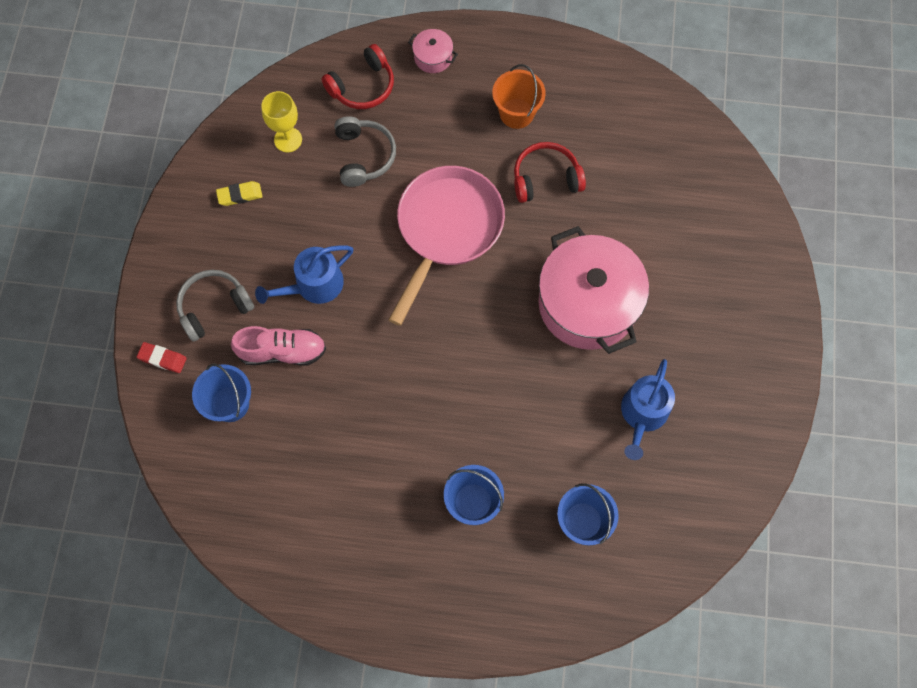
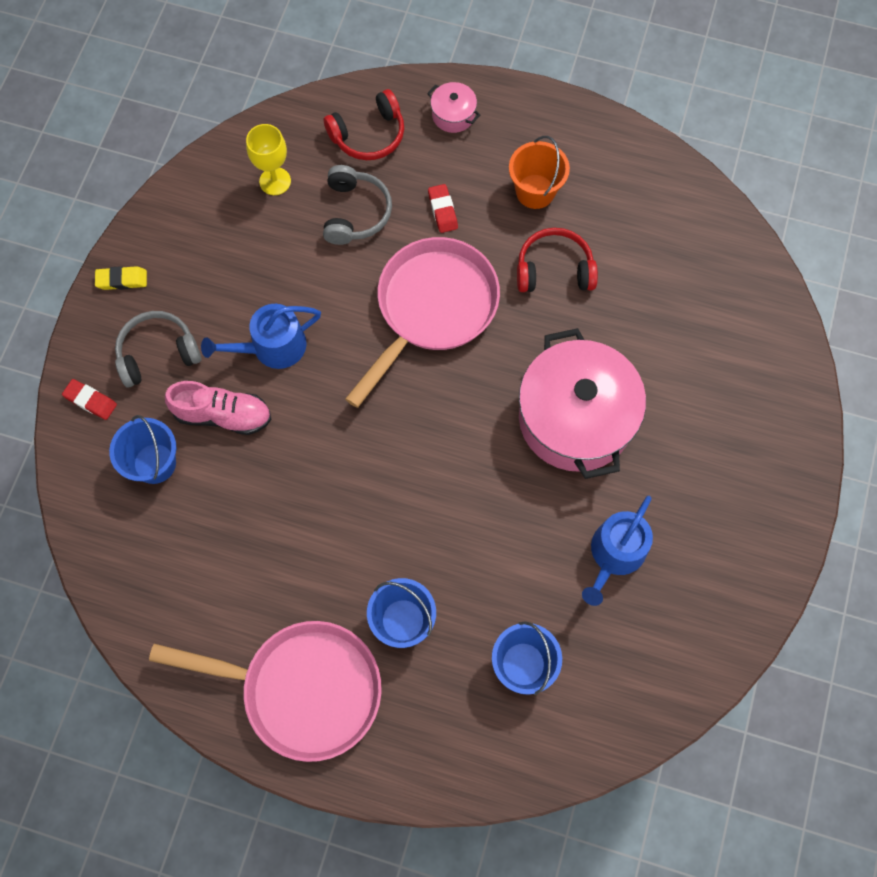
camera: 10 degrees right, 0 degrees up
yellow eraser [216,181,263,206] -> yellow eraser moved to [95,266,147,290]
none -> pink pan [149,621,382,762]
none -> red eraser [428,184,458,233]

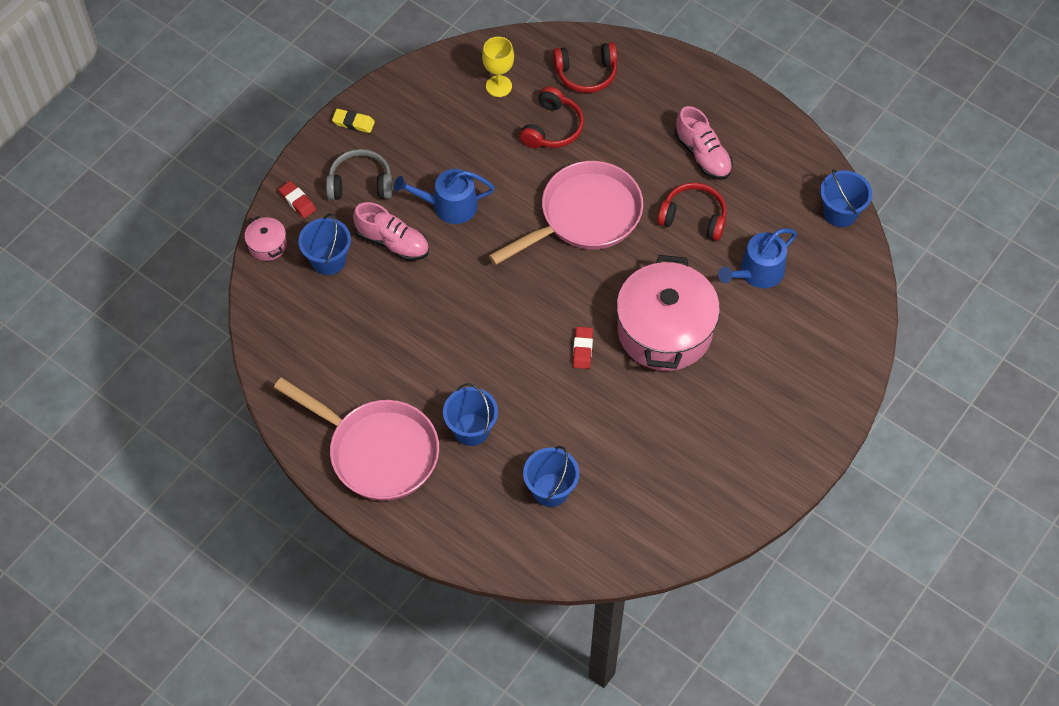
camera: 20 degrees right, 10 degrees down
grey headphones [323,165,392,245] -> red headphones [520,86,584,148]
pink pot [427,82,480,133] -> pink pot moved to [245,216,287,261]
red eraser [428,184,458,233] -> red eraser moved to [573,327,593,369]
orange bucket [509,136,570,209] -> pink shoe [675,106,733,180]
blue watering can [582,496,653,606] -> blue watering can moved to [718,228,797,288]
none -> blue bucket [820,169,872,227]

